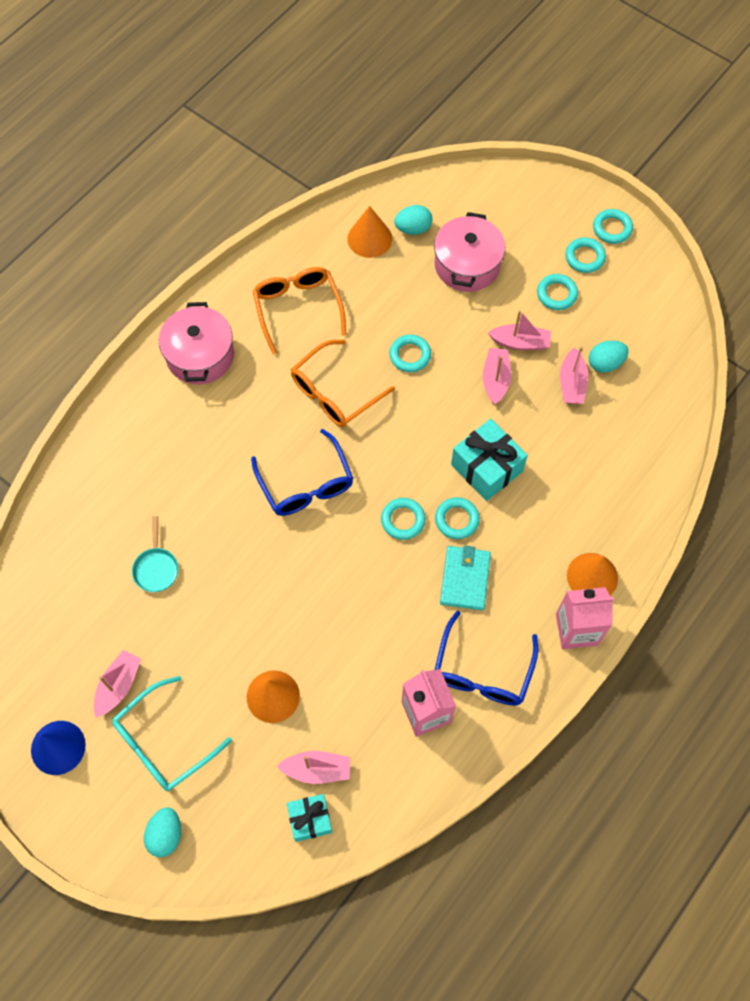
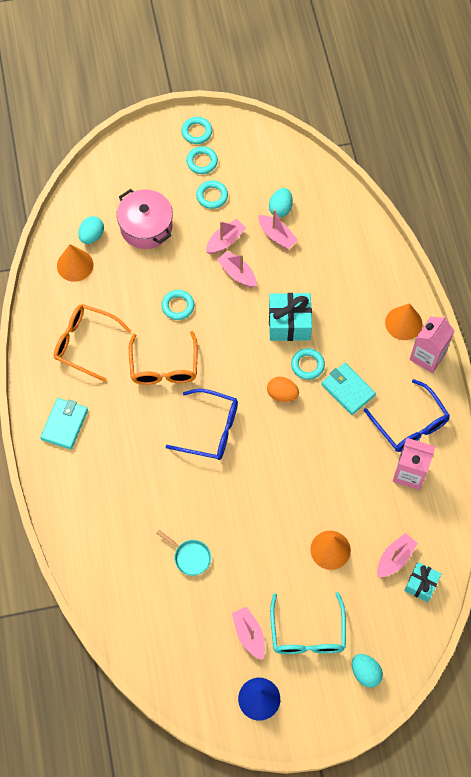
camera: 50 degrees left, 0 degrees up
pink pot [159,302,234,384] -> turquoise wallet [40,398,88,450]
turquoise ring [381,498,426,540] -> orange egg [267,377,299,402]

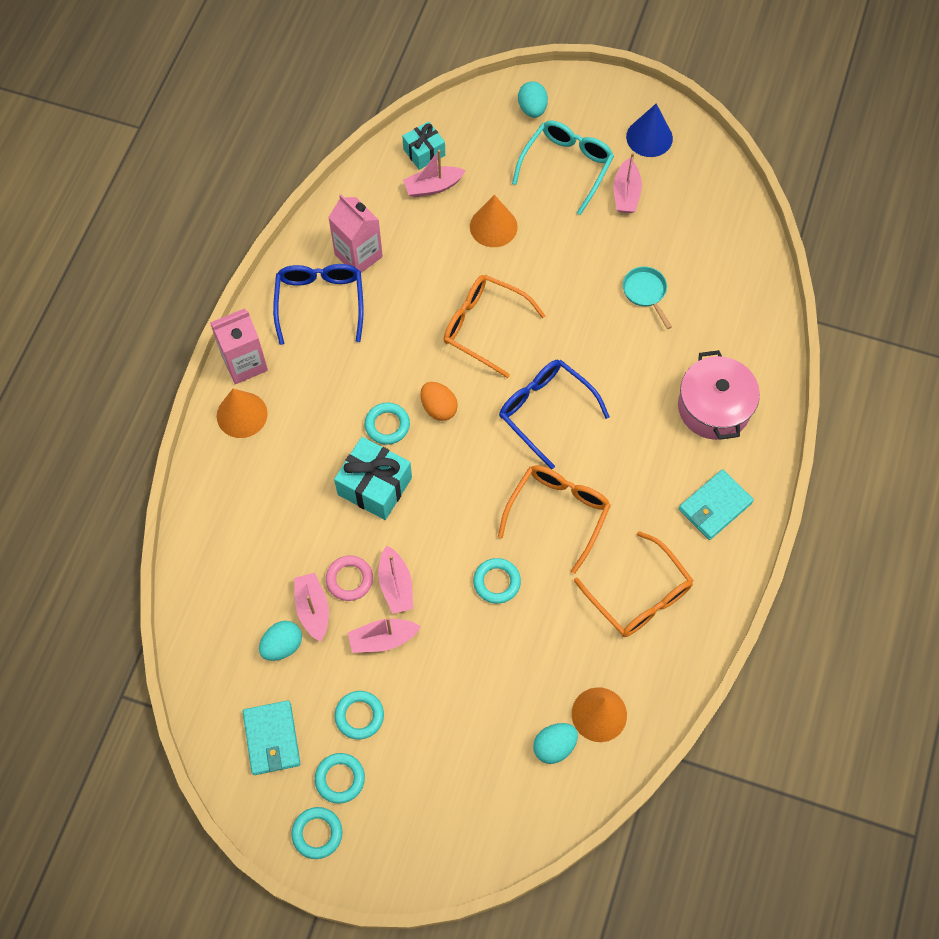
camera: 150 degrees left, 0 degrees up
pink pot [117,189,173,249] -> pink pot moved to [678,350,760,440]
turquoise wallet [321,363,376,415] -> turquoise wallet moved to [243,700,301,775]
none -> pink ring [326,555,373,601]
none -> orange glasses [444,275,546,378]

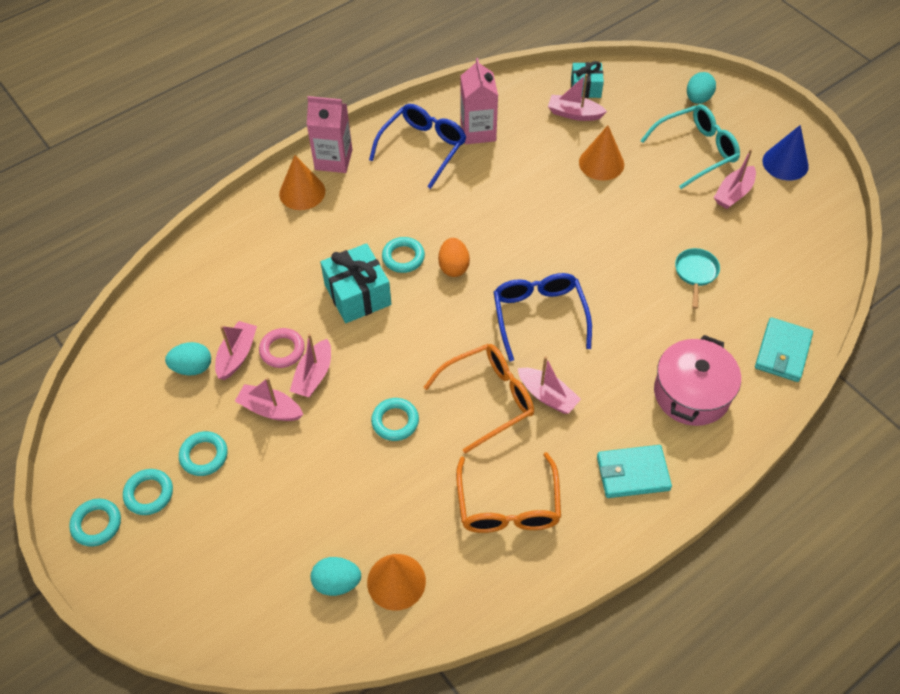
camera: 35 degrees right, 10 degrees down
turquoise wallet [243,700,301,775] -> turquoise wallet moved to [755,317,813,382]
orange glasses [444,275,546,378] -> none
none -> pink boat [518,356,581,414]

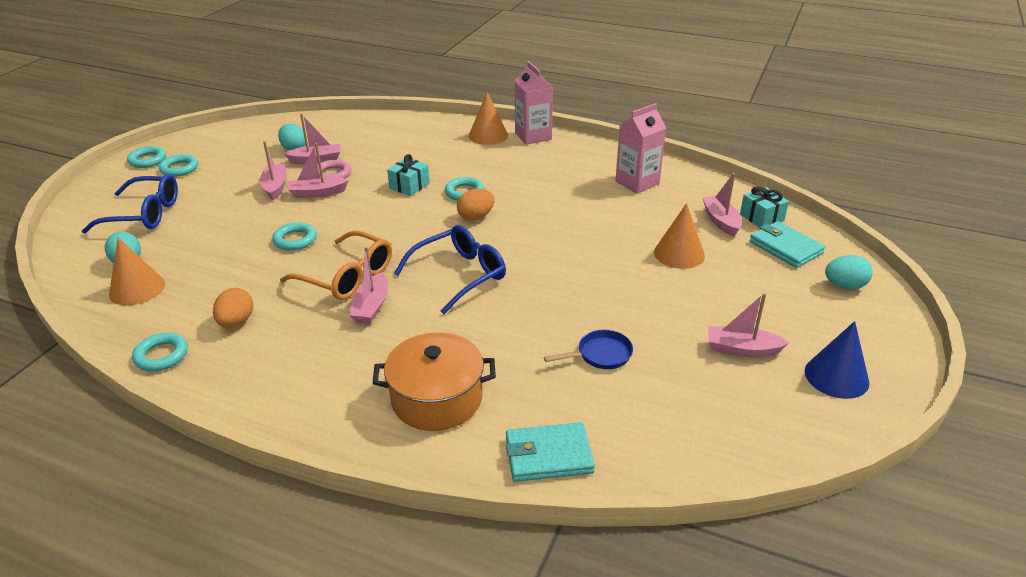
camera: 60 degrees right, 20 degrees down
turquoise ring [179,431,228,476] -> turquoise ring moved to [132,333,188,371]
turquoise gift [320,243,391,323] -> turquoise gift [387,154,430,196], size x0.62
blue glasses [369,104,466,189] -> blue glasses moved to [82,174,178,234]
orange glasses [456,452,561,533] -> orange egg [213,288,254,328]
turquoise wallet [597,445,672,498] -> turquoise wallet moved to [750,221,825,268]
turquoise glasses [640,104,740,189] -> none
pink pot [654,335,741,426] -> orange pot [373,333,496,431]
turquoise pan [675,248,720,309] -> blue pan [544,330,633,369]

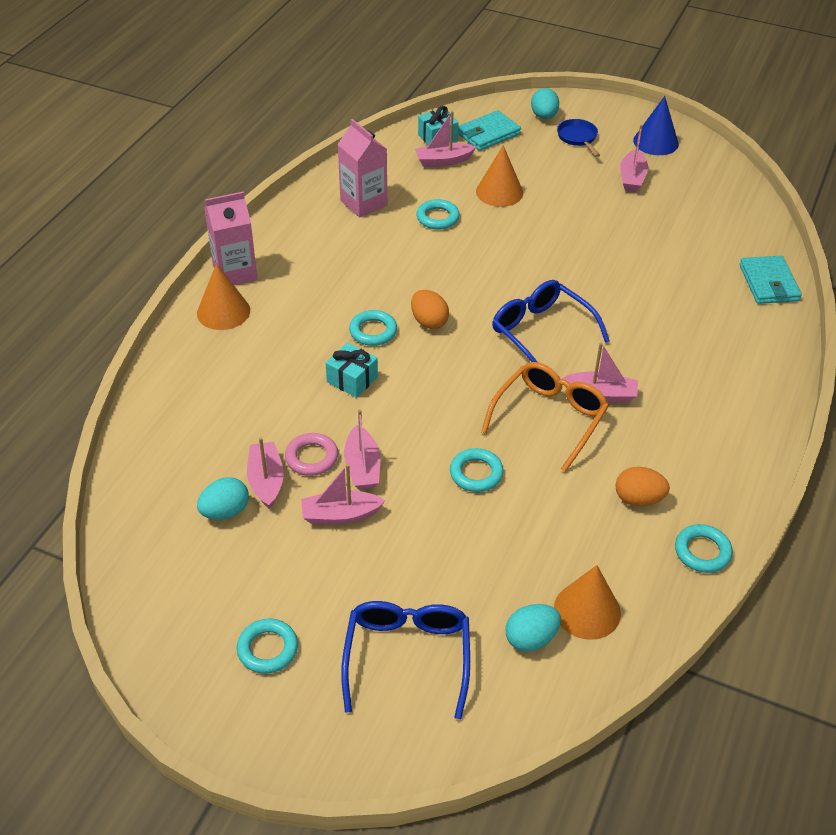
camera: 90 degrees left, 10 degrees up
turquoise ring [127,146,166,168] -> turquoise ring moved to [416,199,460,230]
orange pot [373,333,496,431] -> none
blue pan [544,330,633,369] -> blue pan moved to [557,119,600,157]

